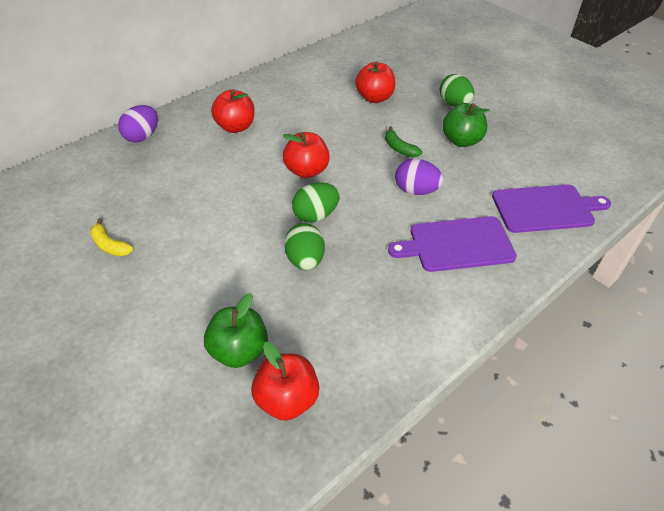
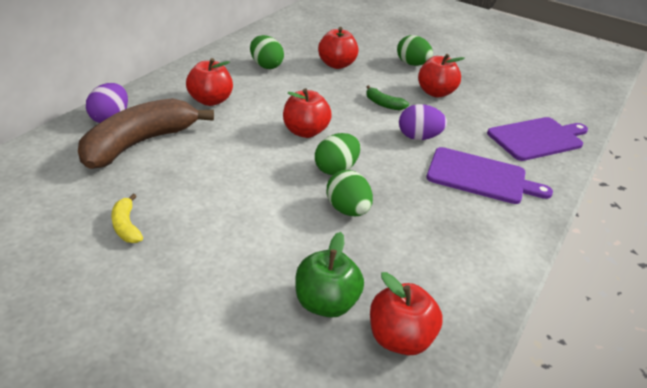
camera: 20 degrees left, 10 degrees down
yellow banana [90,218,134,256] -> yellow banana turned 45 degrees clockwise [111,194,143,243]
purple cutting board [388,216,517,272] -> purple cutting board turned 135 degrees counterclockwise [426,147,553,204]
green apple [442,103,490,147] -> red apple [418,54,465,98]
none -> brown banana [78,98,214,169]
none -> green egg [250,35,284,69]

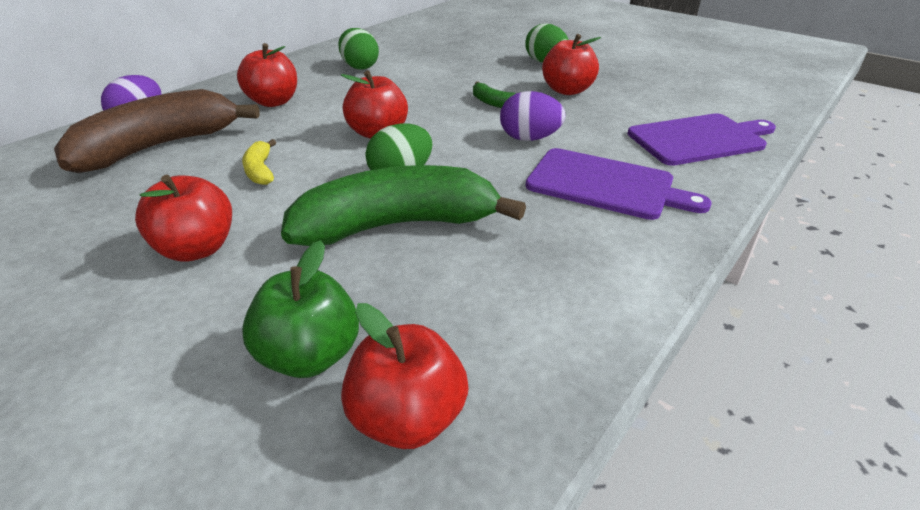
camera: 10 degrees right, 0 degrees up
yellow banana [111,194,143,243] -> yellow banana moved to [242,139,276,185]
red apple [318,27,359,69] -> red apple moved to [135,175,232,262]
green egg [326,170,373,216] -> green banana [281,165,526,246]

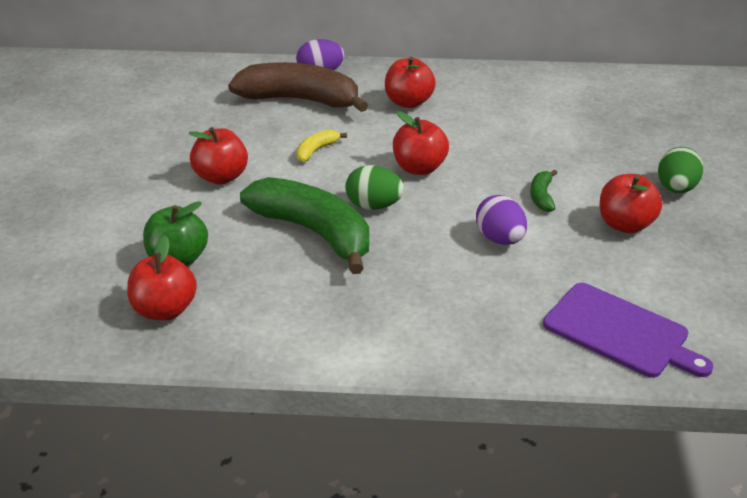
camera: 55 degrees right, 0 degrees up
green egg [338,28,379,70] -> none
purple cutting board [526,148,712,220] -> none

